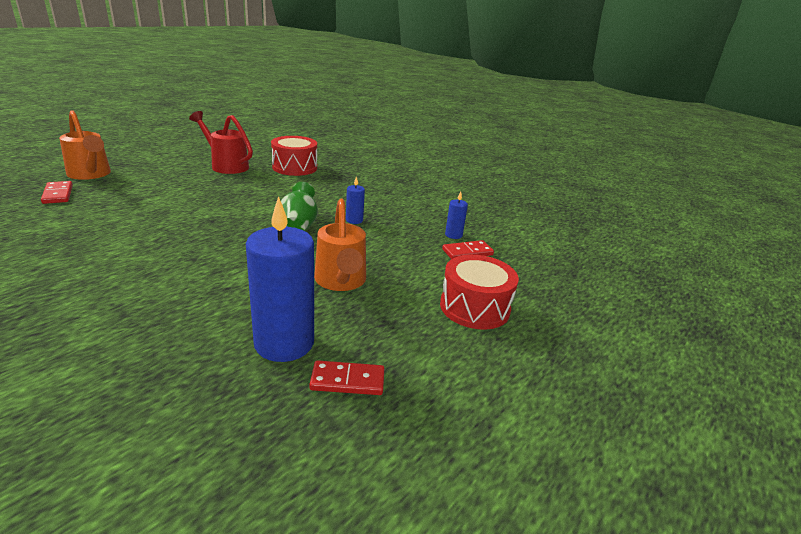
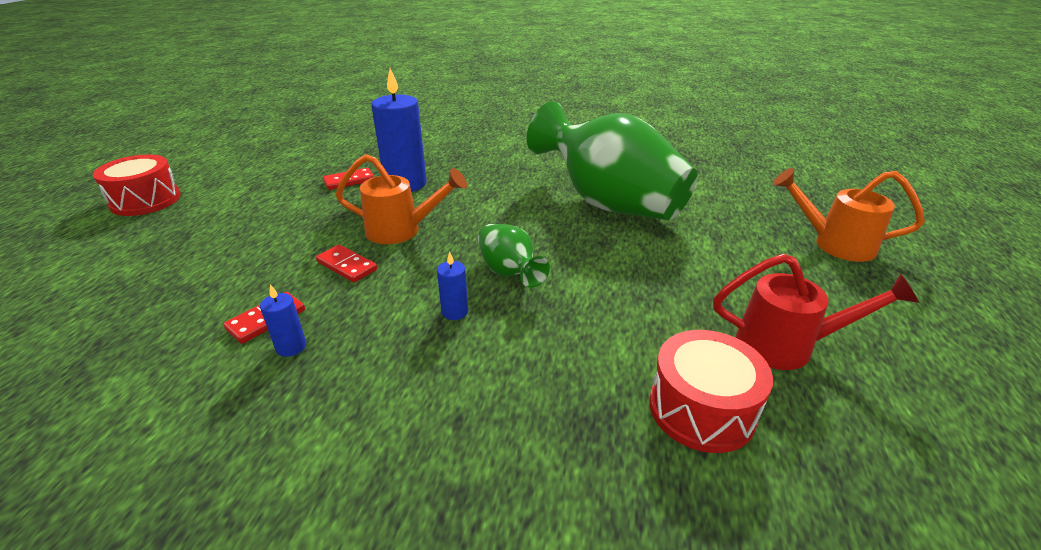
camera: 155 degrees right, 5 degrees up
red domino [41,181,73,204] -> red domino moved to [316,245,377,282]
orange watering can [314,198,366,291] -> orange watering can turned 135 degrees clockwise [335,154,467,244]
red drum [440,255,519,330] -> red drum moved to [93,154,181,216]
none -> green vase [527,101,697,220]

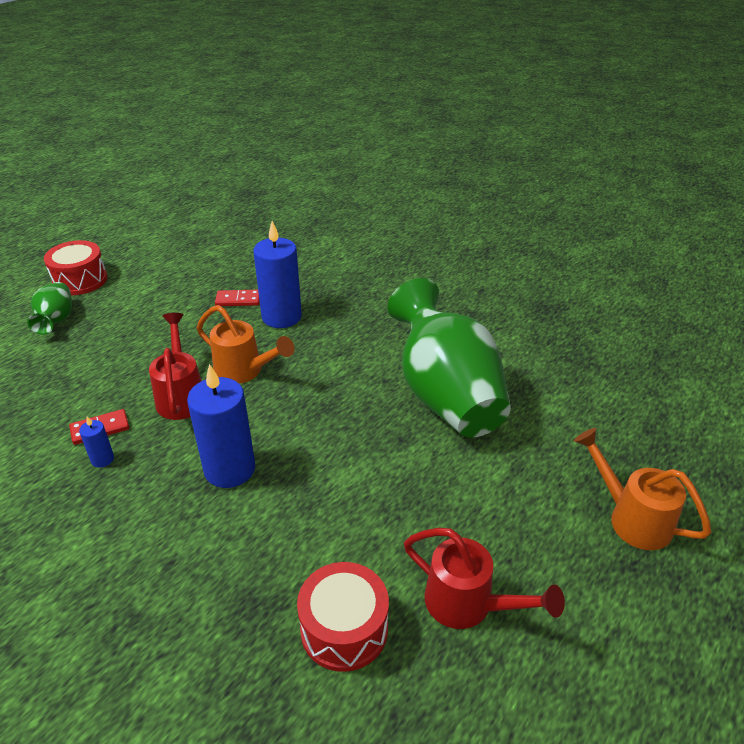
camera: 25 degrees right, 5 degrees up
red domino [316,245,377,282] -> red watering can [149,313,202,420]
blue candle [437,251,468,320] -> blue candle [187,364,255,488], size x2.23
green vase [478,224,550,288] -> green vase moved to [27,282,72,335]

